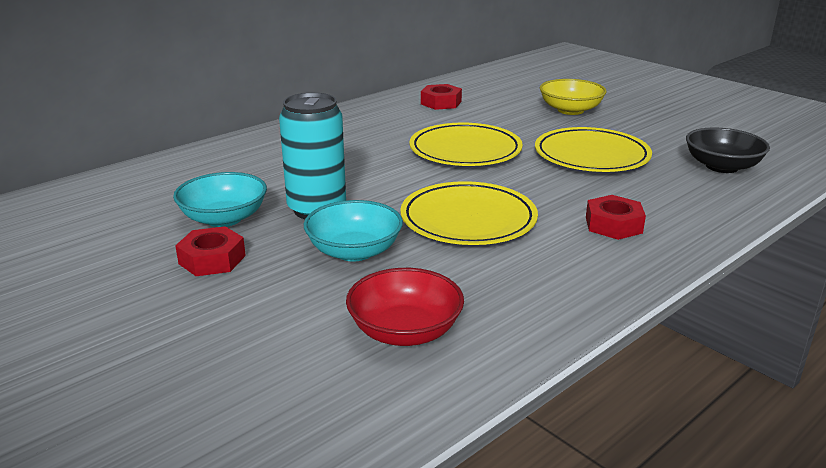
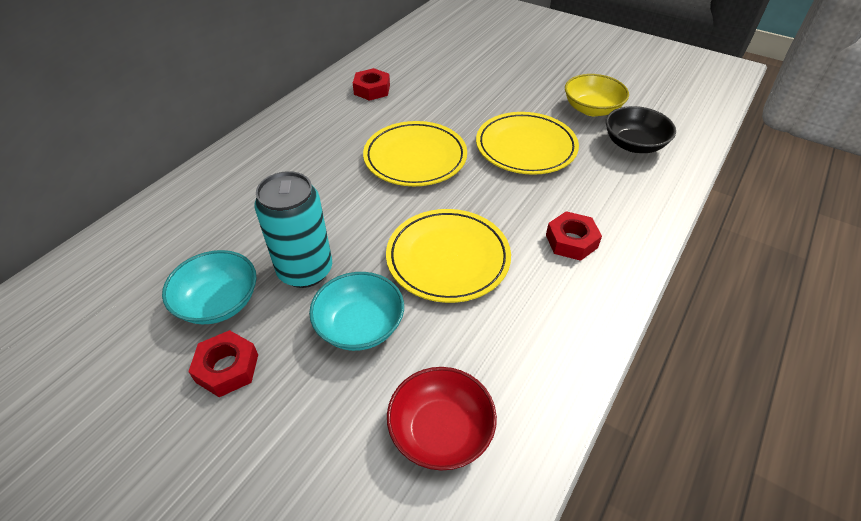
camera: 15 degrees left, 20 degrees up
yellow bowl [540,79,607,115] -> yellow bowl moved to [565,74,629,116]

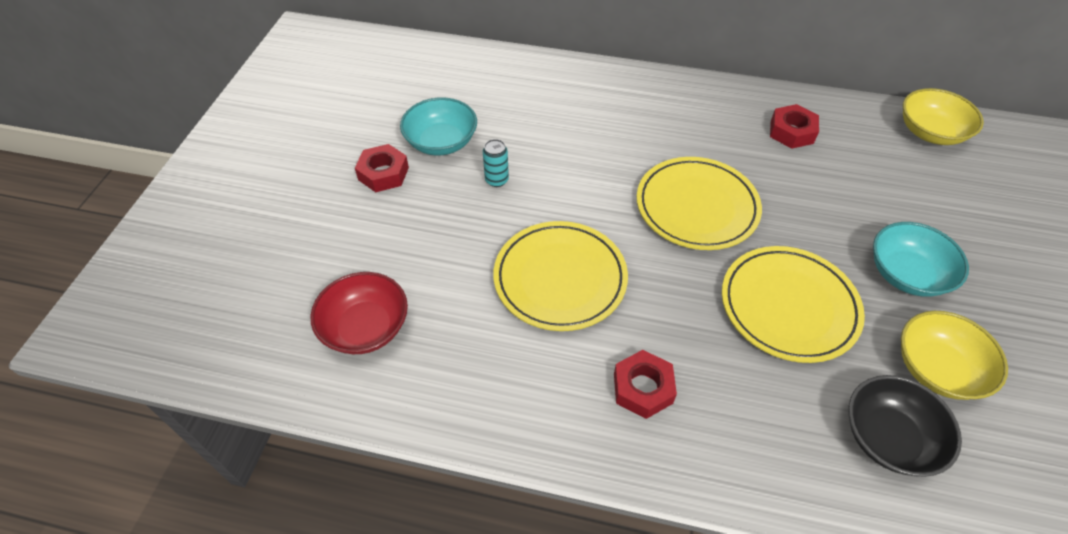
camera: 70 degrees right, 5 degrees up
turquoise can [254,171,332,288] -> turquoise can [483,139,509,187], size x0.45
turquoise bowl [309,272,404,351] -> turquoise bowl moved to [873,222,969,297]
none -> yellow bowl [903,88,984,145]

